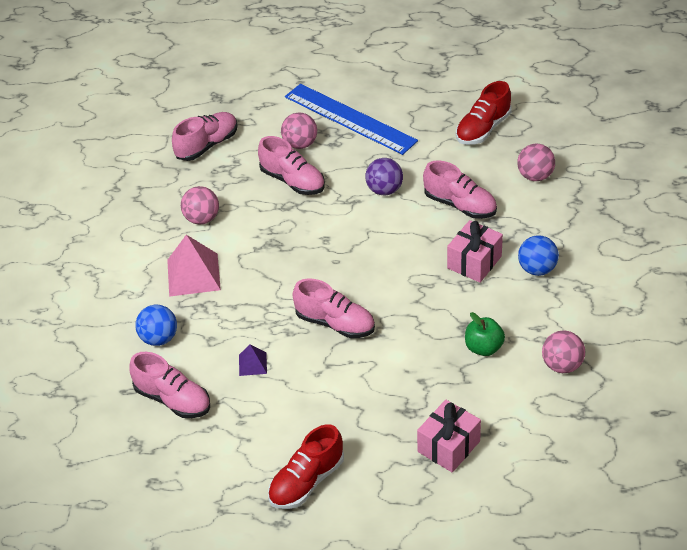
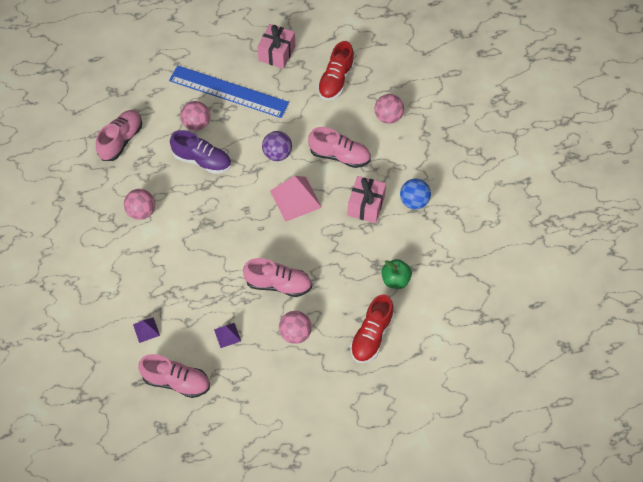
camera: 20 degrees left, 15 degrees up
blue ball [135,305,177,346] -> purple pyramid [133,317,160,343]
pink pyramid [167,235,221,297] -> pink pyramid moved to [270,176,322,222]
pink shoe [258,136,325,195] -> purple shoe [170,130,231,174]
red shoe [268,424,344,509] -> red shoe moved to [350,294,394,363]
pink gift [417,400,481,473] -> pink gift moved to [257,24,295,69]
pink ball [542,331,585,373] -> pink ball moved to [279,311,312,344]

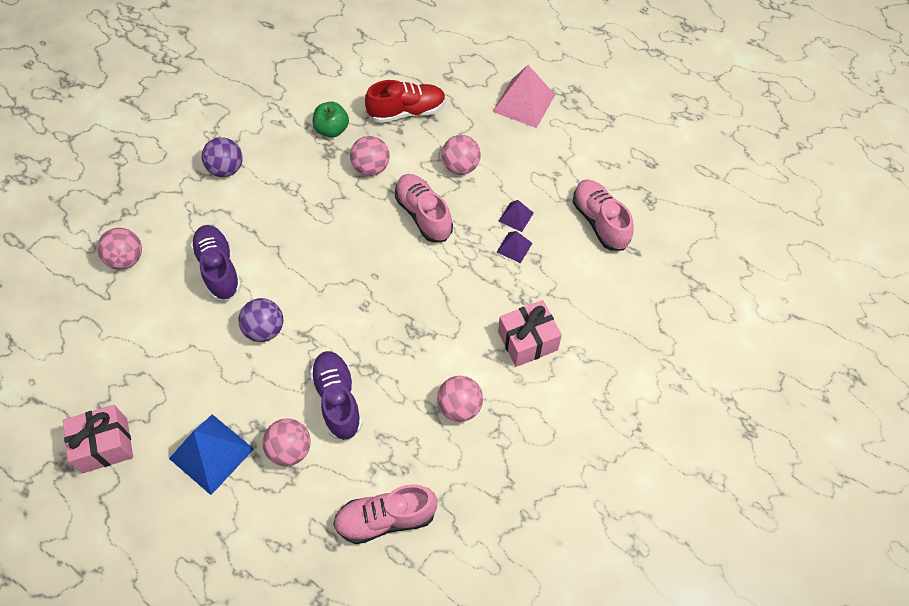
camera: 130 degrees left, 0 degrees up
purple pyramid [133,317,160,343] -> purple pyramid moved to [497,231,532,263]
blue ruler [169,65,289,118] -> blue pyramid [169,414,254,495]
pink pyramid [270,176,322,222] -> pink pyramid moved to [493,65,555,128]
pink shoe [308,127,371,168] -> purple shoe [190,225,242,300]
red shoe [317,41,355,100] -> none
pink gift [347,176,386,223] -> pink gift moved to [498,300,562,367]
blue ball [400,178,431,209] -> purple ball [202,137,243,177]
none -> pink ball [350,136,389,176]

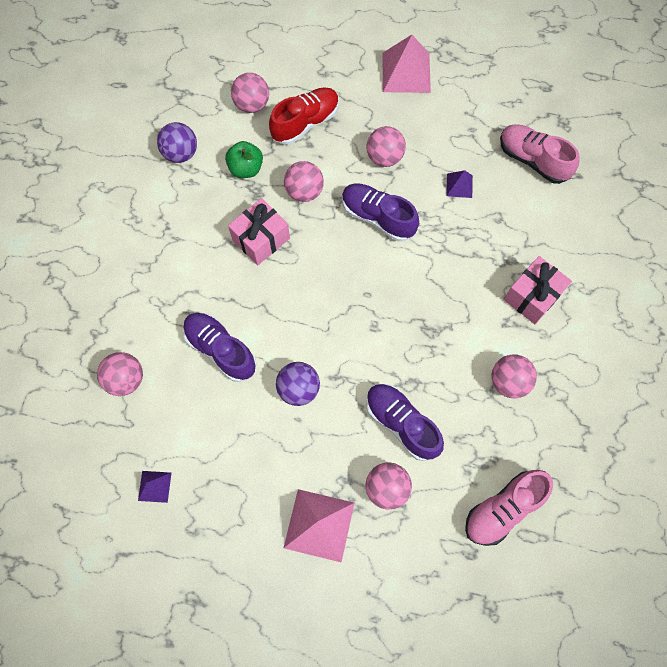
camera: 25 degrees left, 10 degrees up
pink gift [63,405,133,473] -> pink gift moved to [228,198,290,265]
blue pyramid [169,414,254,495] -> pink pyramid [284,489,354,563]
purple ball [202,137,243,177] -> purple ball moved to [157,122,197,163]
pink shoe [395,174,453,242] -> purple shoe [342,183,419,241]
purple pyramid [497,231,532,263] -> purple pyramid moved to [138,471,171,503]
none -> pink ball [231,73,269,113]

